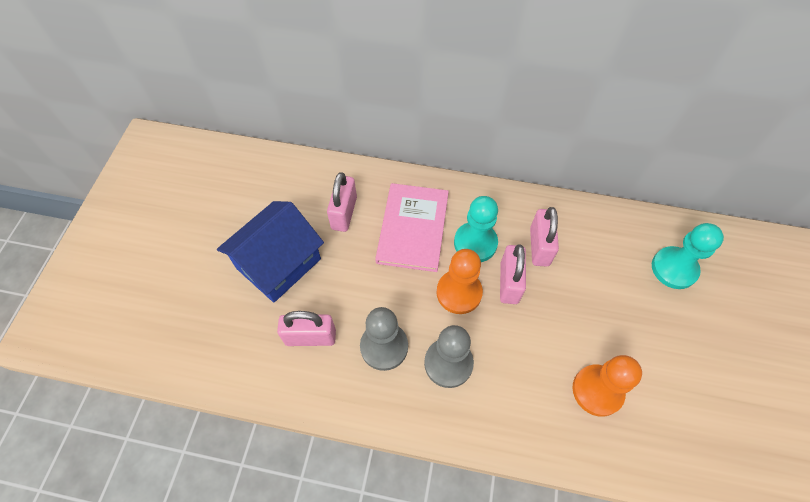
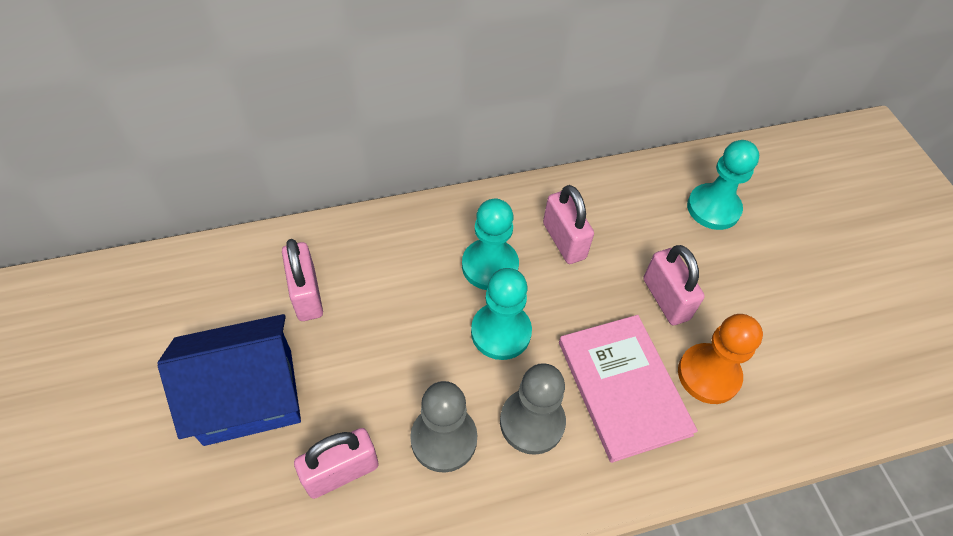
camera: 30 degrees left, 5 degrees down
blue house [217,201,324,302] -> blue house turned 60 degrees clockwise [157,314,301,446]
pink book [375,183,449,272] -> pink book moved to [559,315,698,463]
orange pawn [437,249,483,314] -> turquoise pawn [471,268,532,360]
pink padlock [500,244,526,304] -> pink padlock moved to [643,245,705,325]

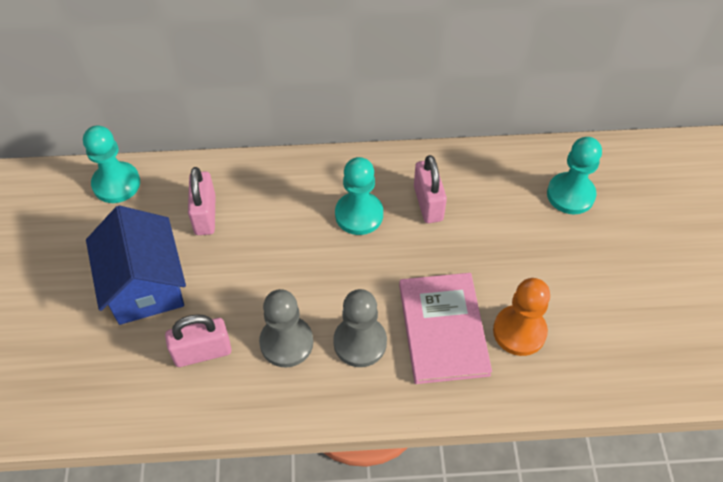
camera: 15 degrees right, 0 degrees up
blue house [157,314,301,446] -> blue house turned 75 degrees clockwise [86,206,186,325]
turquoise pawn [471,268,532,360] -> turquoise pawn moved to [83,125,140,203]
pink padlock [643,245,705,325] -> none

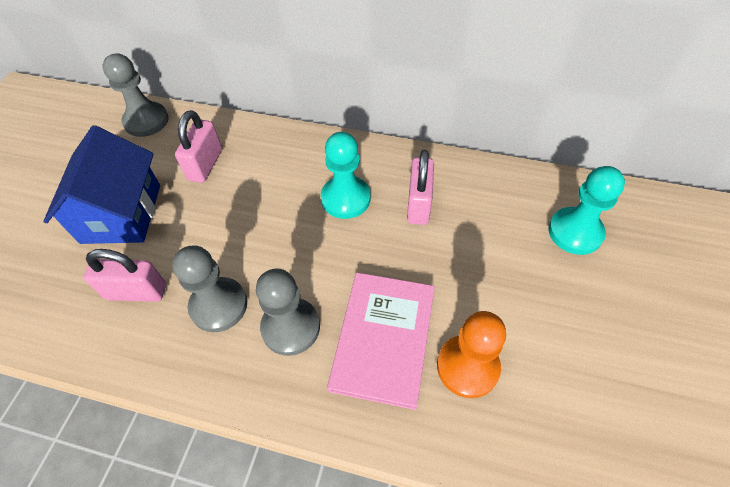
camera: 20 degrees right, 0 degrees up
turquoise pawn [83,125,140,203] -> grey pawn [103,53,169,137]

